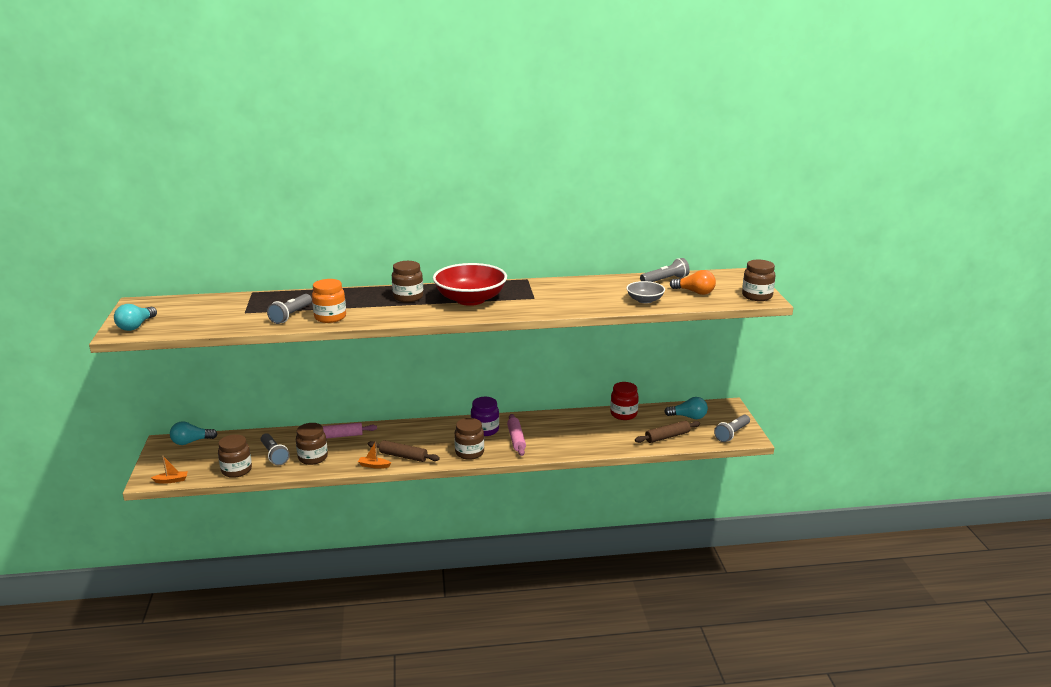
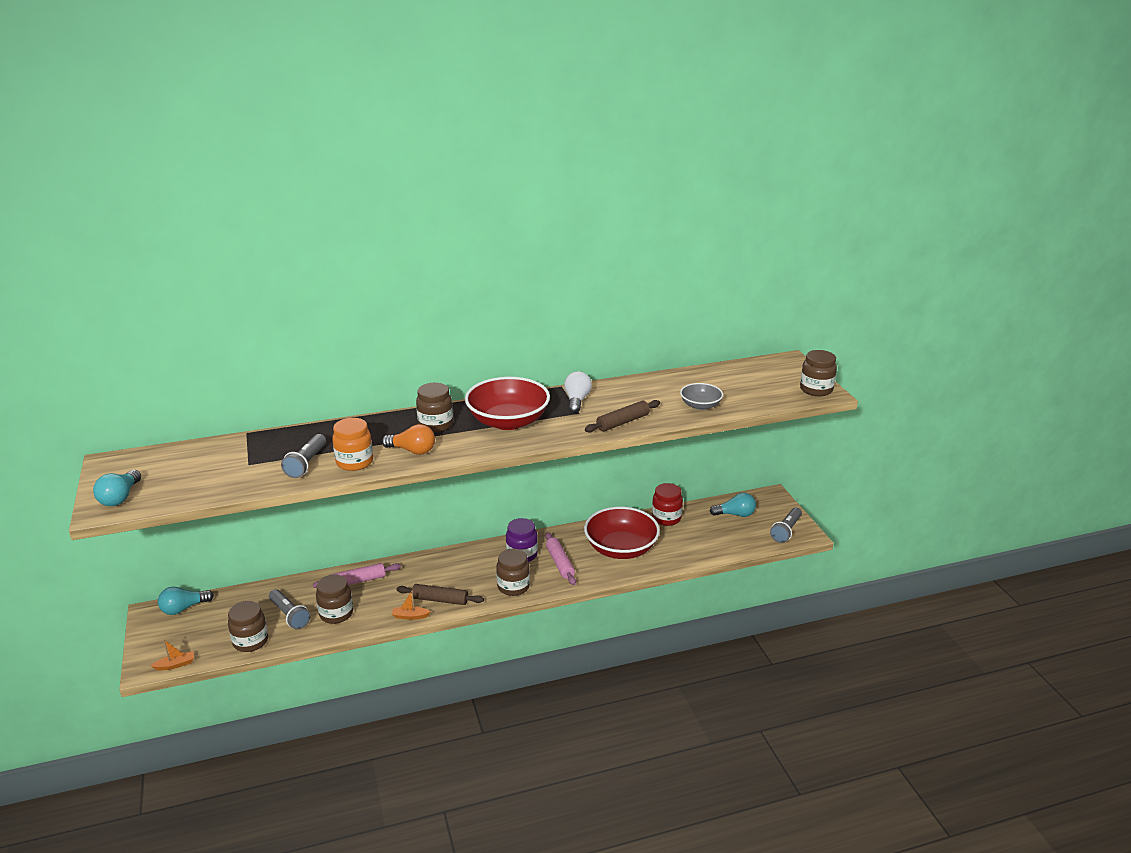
camera: 10 degrees left, 5 degrees up
brown rolling pin [635,421,700,443] -> brown rolling pin moved to [585,400,660,432]
grey flashlight [640,258,690,282] -> none
orange light bulb [670,270,716,295] -> orange light bulb moved to [382,424,435,455]
none -> white light bulb [564,371,592,413]
none -> red bowl [584,506,660,559]

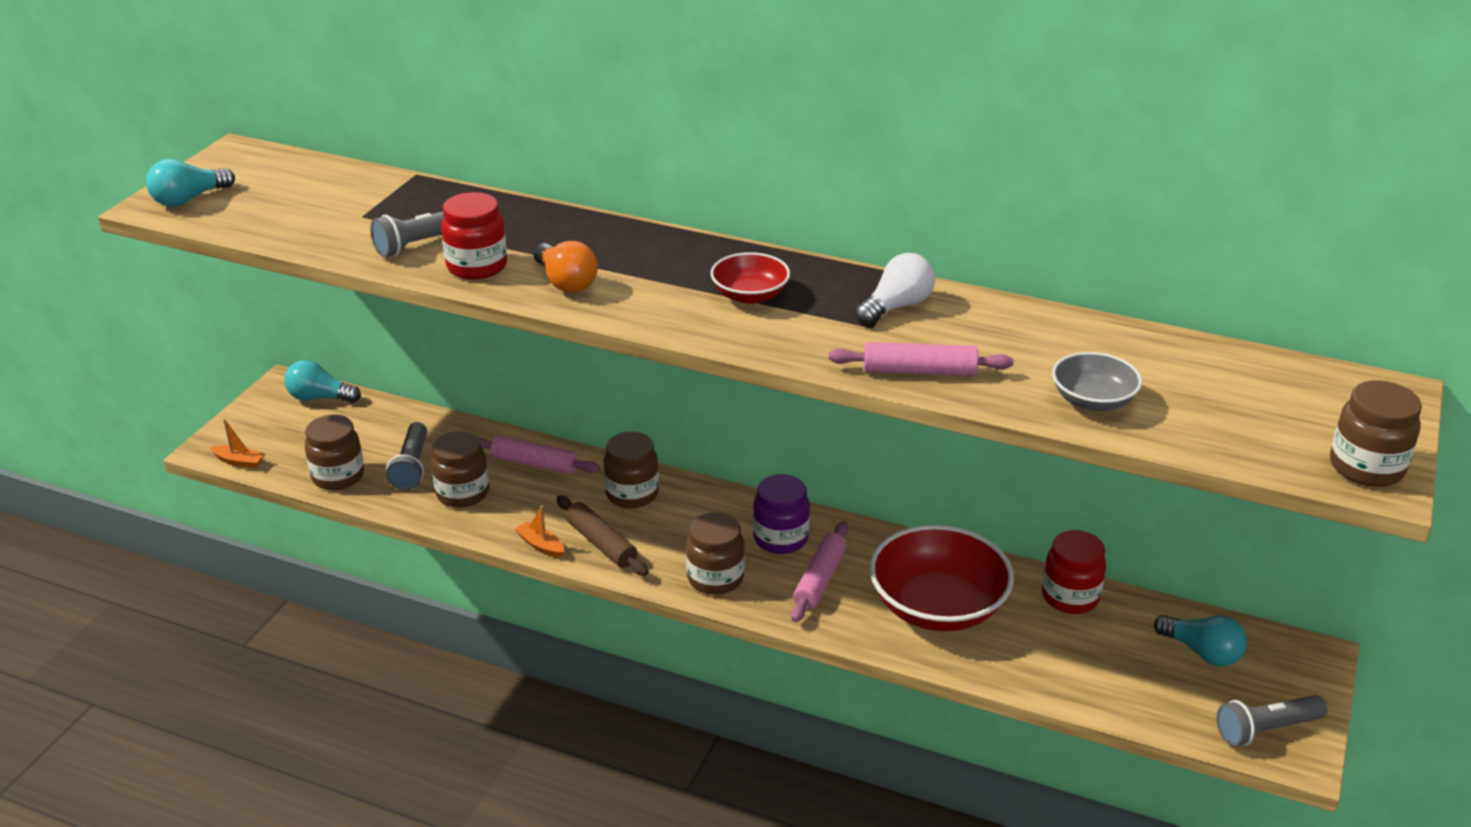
camera: 40 degrees right, 5 degrees up
orange jar [332,418,373,471] -> red jar [441,192,507,280]
brown jar [416,383,453,432] -> brown jar moved to [604,432,659,508]
red bowl [465,377,550,430] -> red bowl [711,252,790,304], size x0.52
brown rolling pin [585,400,660,432] -> pink rolling pin [829,342,1013,376]

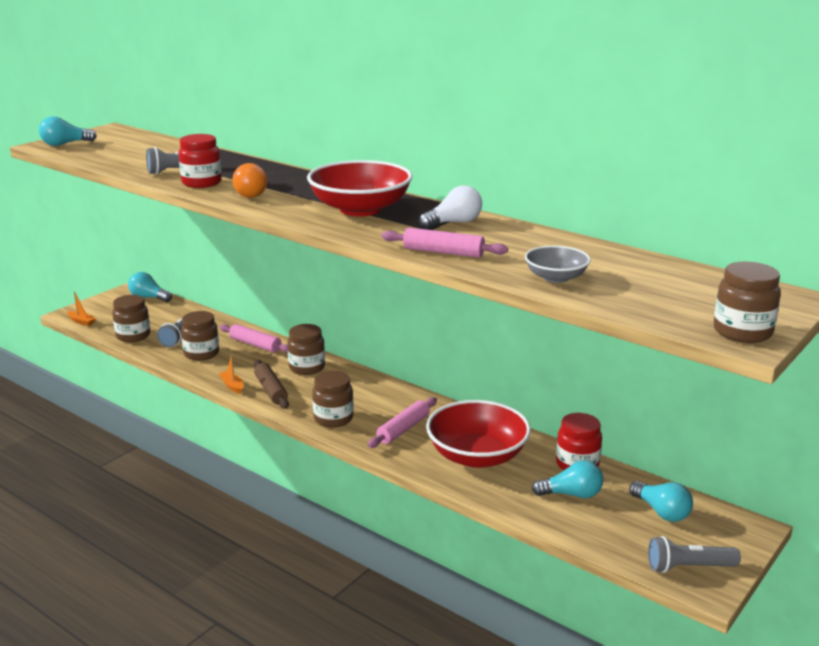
camera: 15 degrees right, 10 degrees down
red bowl [711,252,790,304] -> red bowl [307,160,412,216], size x1.92
purple jar [753,474,810,554] -> none
none -> turquoise light bulb [532,460,603,498]

